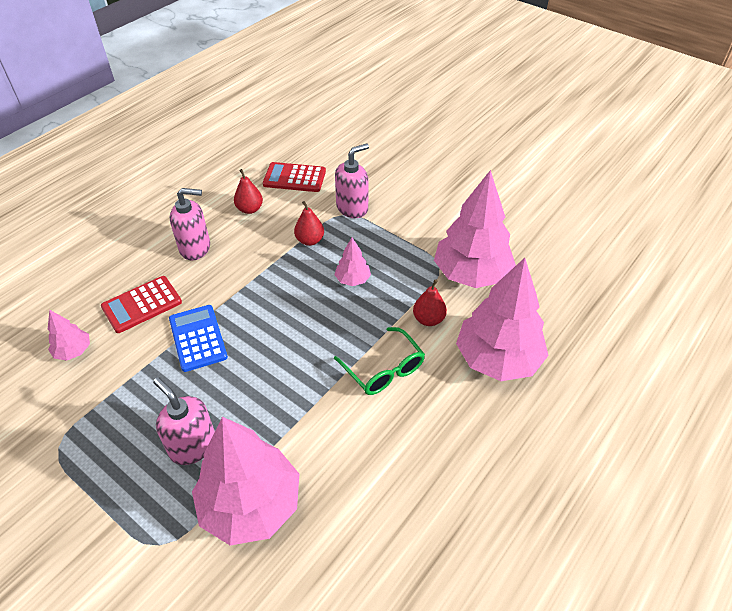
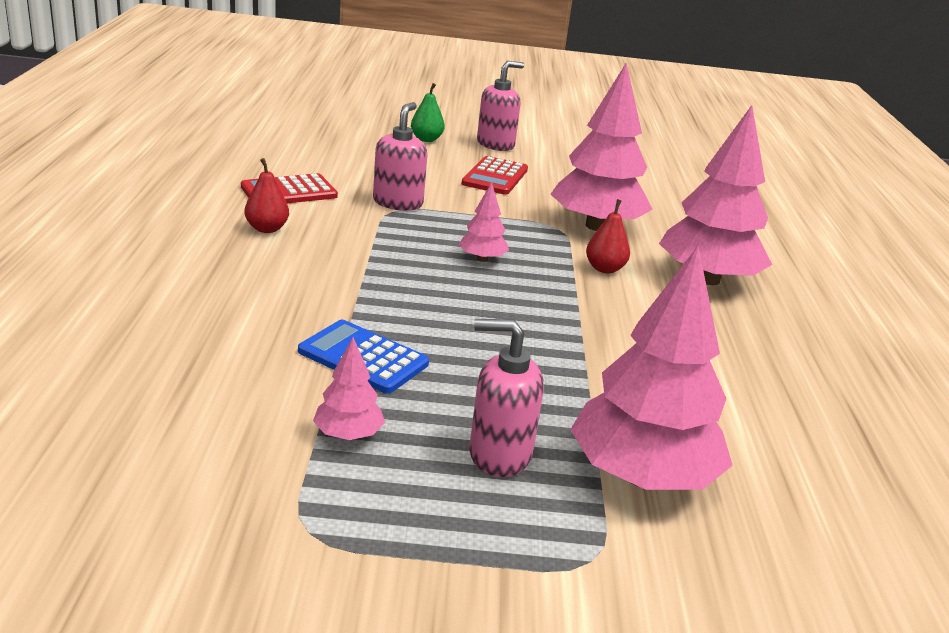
camera: 40 degrees left, 20 degrees down
pink tree [48,310,90,361] -> pink tree moved to [313,337,385,440]
red calculator [101,276,182,333] -> red calculator moved to [462,156,528,195]
pink soap dispenser [170,188,210,261] -> pink soap dispenser moved to [477,61,524,151]
red pear [294,201,324,246] -> none
green glasses [334,327,425,395] -> none
none -> green pear [411,83,445,142]

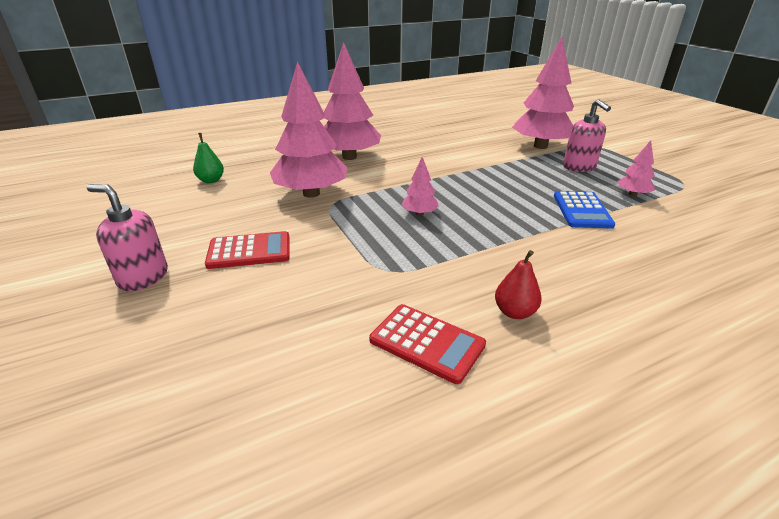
camera: 115 degrees left, 5 degrees up
pink soap dispenser [373,102,427,211] -> none
green pear [411,83,445,142] -> green pear moved to [193,133,224,183]
red pear [586,199,630,273] -> none

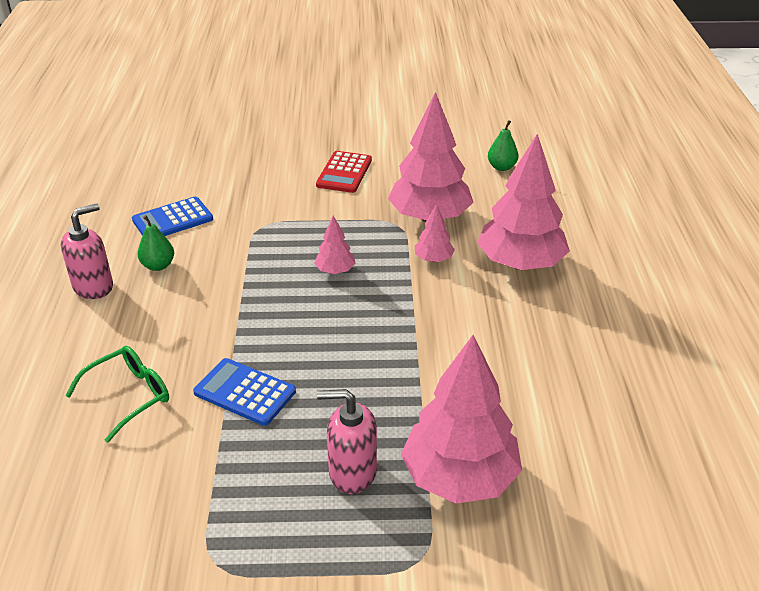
camera: 115 degrees right, 5 degrees up
pink soap dispenser [87,184,168,291] -> pink soap dispenser moved to [61,203,113,299]
red calculator [369,304,486,384] -> blue calculator [132,197,213,236]
red pear [495,250,542,319] -> green pear [138,215,174,271]
pink tree [617,141,655,196] -> pink tree moved to [415,204,455,262]
none -> green glasses [66,346,169,443]

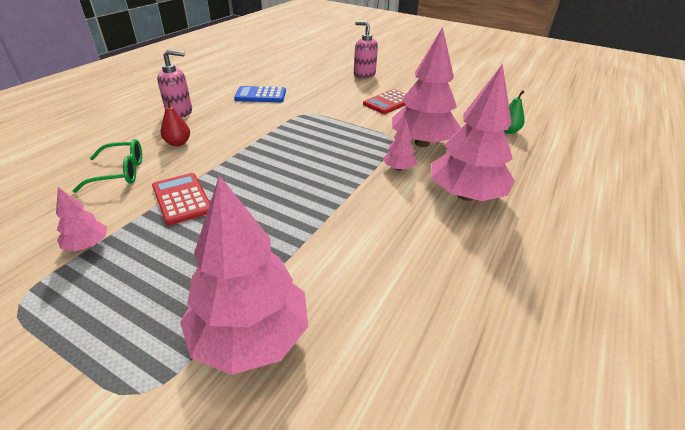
camera: 30 degrees right, 0 degrees up
green pear [138,215,174,271] -> none
blue calculator [193,358,296,426] -> red calculator [152,173,210,225]
pink tree [314,216,356,274] -> pink tree moved to [56,187,107,251]
pink soap dispenser [317,389,377,494] -> pink soap dispenser moved to [354,21,378,79]
none -> red pear [160,98,190,146]

